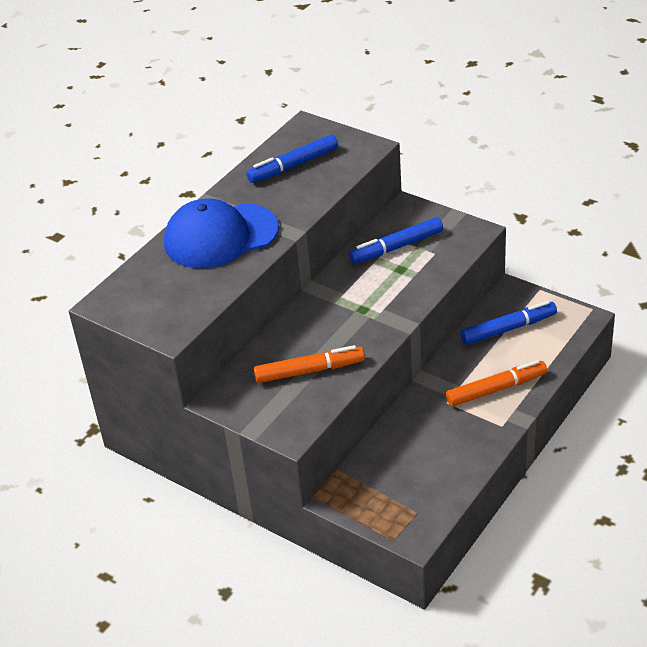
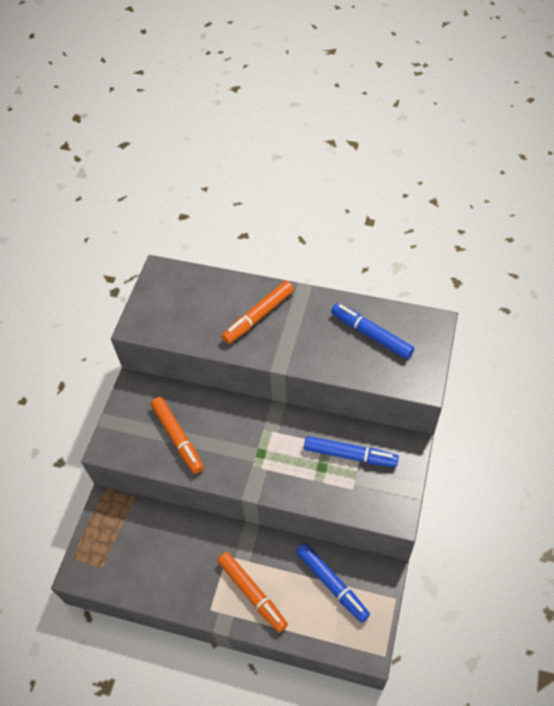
camera: 70 degrees right, 15 degrees up
blue cap [164,198,279,268] -> orange marker [222,281,294,344]
blue marker [349,217,443,263] -> blue marker turned 150 degrees clockwise [304,436,399,467]

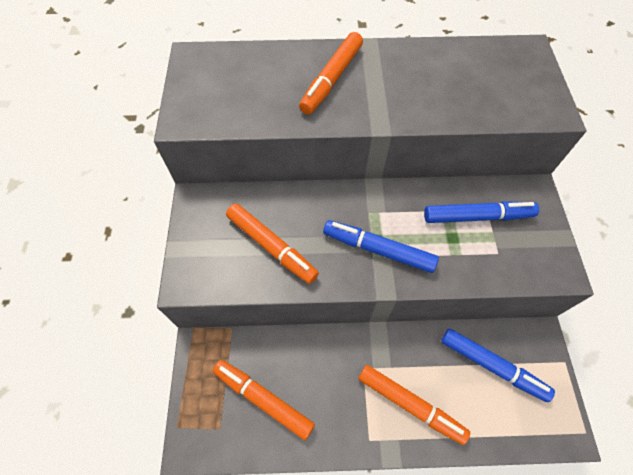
camera: 20 degrees left, 5 degrees up
blue marker [331,303,414,359] -> blue marker moved to [323,220,439,273]
none -> orange marker [213,360,315,440]

